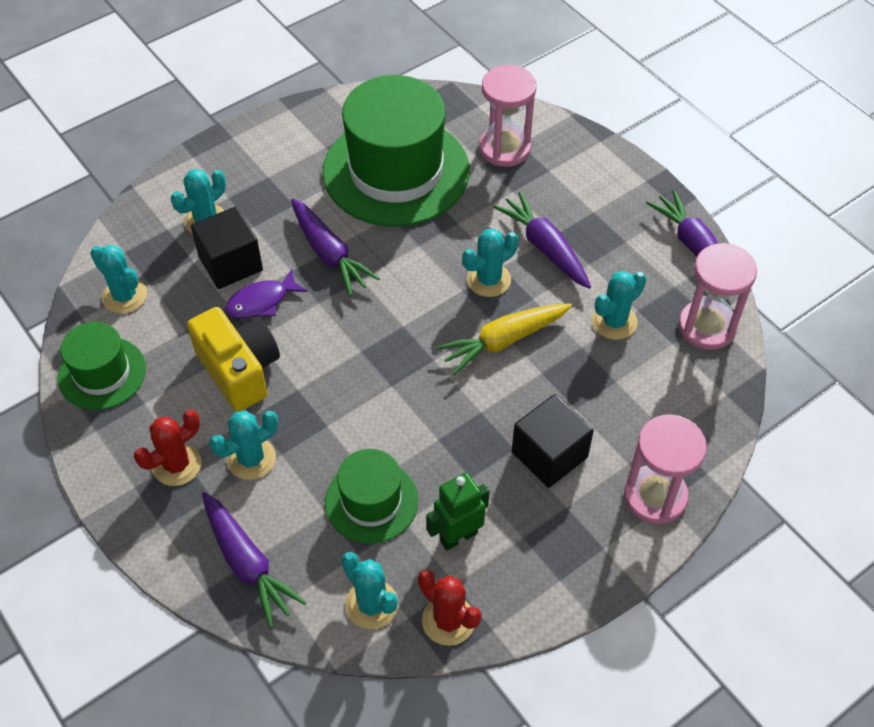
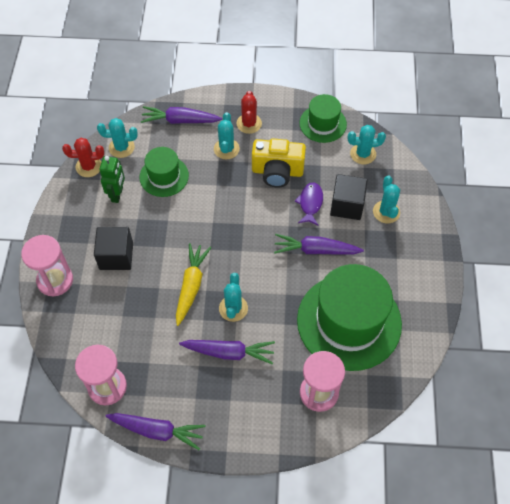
camera: 130 degrees right, 5 degrees up
turquoise cactus [592,271,646,340] -> none

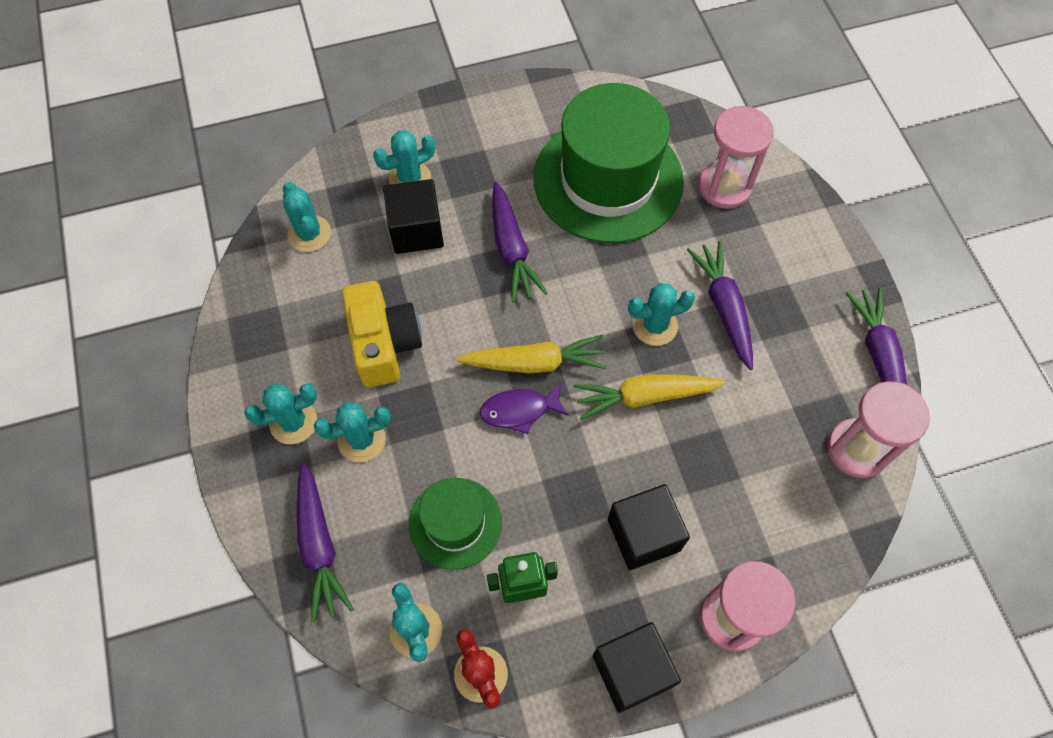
camera: 110 degrees left, 5 degrees up
red cactus [236,91,262,134] -> turquoise cactus [244,384,317,444]
purple fish [295,183,323,225] -> purple fish moved to [480,384,569,434]
green hat [299,94,347,143] -> none
none -> yellow carrot [457,335,607,373]
none -> black cube [593,622,681,713]

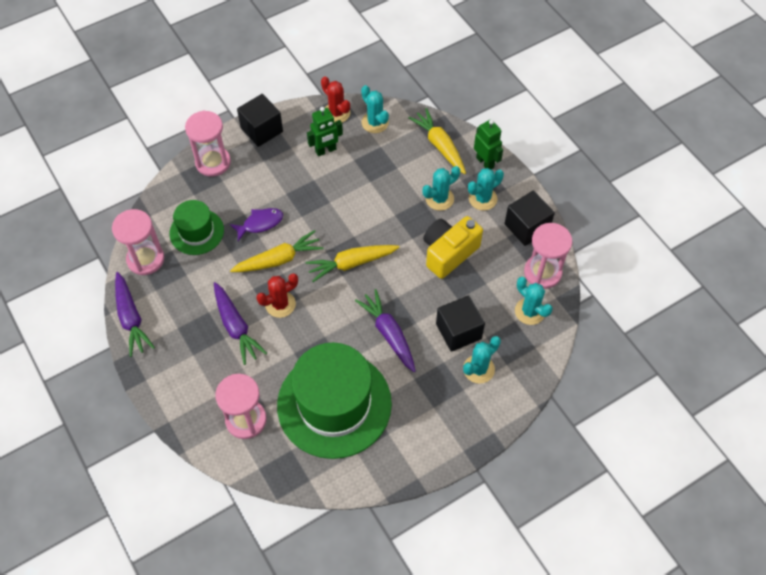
camera: 165 degrees right, 5 degrees down
purple carrot [297,462,354,623] -> yellow carrot [408,108,466,174]
yellow camera [342,281,422,388] -> yellow camera turned 75 degrees clockwise [423,216,483,279]
green hat [409,478,502,570] -> green hat moved to [169,200,224,255]
purple fish [480,384,569,434] -> purple fish moved to [230,208,283,241]
black cube [608,484,690,570] -> black cube moved to [505,191,555,246]
turquoise cactus [628,283,695,346] -> red cactus [256,273,298,318]
none -> green robot [474,119,503,169]
none -> pink hourglass [524,223,572,289]

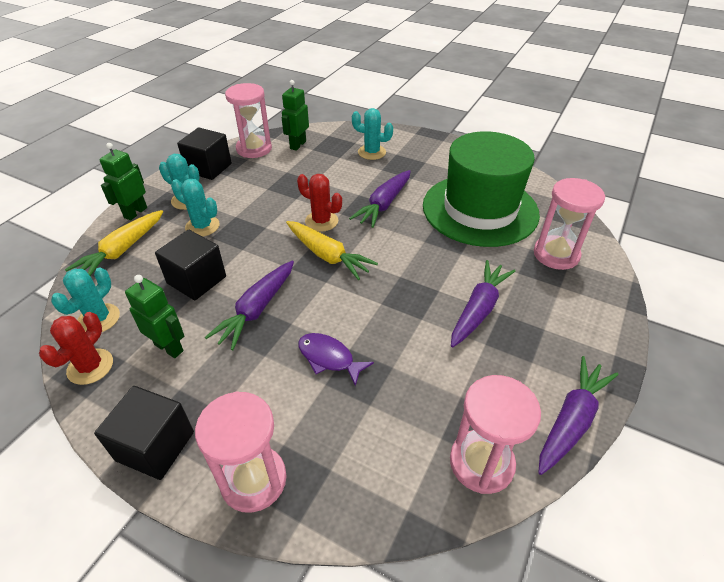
camera: 120 degrees left, 15 degrees down
green hat [169,200,224,255] -> none
yellow carrot [230,230,324,272] -> none
red cactus [256,273,298,318] -> red cactus moved to [297,174,342,232]
yellow camera [423,216,483,279] -> none
black cube [436,295,485,352] -> black cube moved to [155,230,226,300]
turquoise cactus [515,277,553,325] -> green robot [282,80,309,151]
none -> purple carrot [205,260,294,350]

